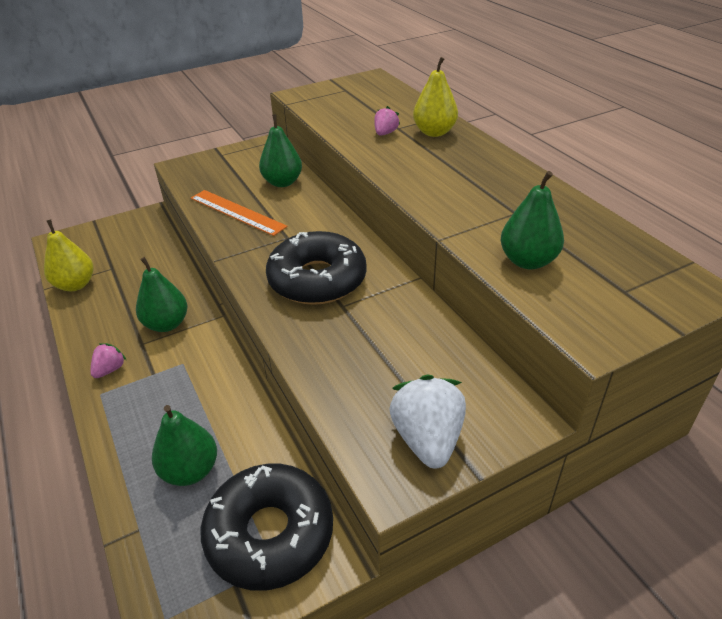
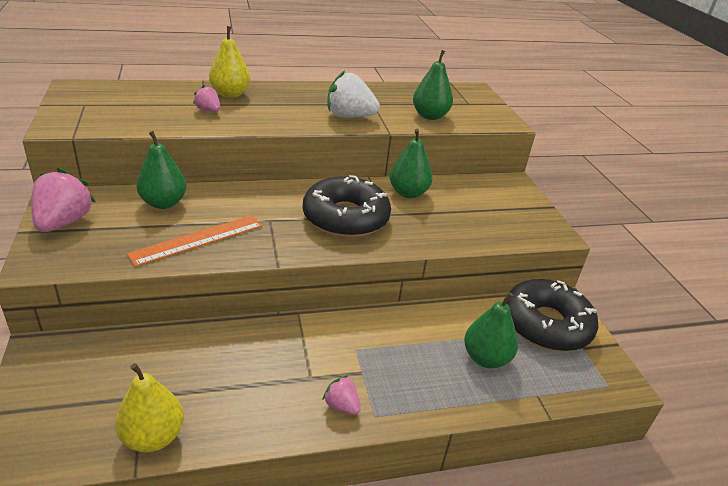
camera: 80 degrees left, 5 degrees down
green pear [136,257,187,332] -> green pear moved to [389,129,433,198]
white strawberry [389,374,466,468] -> white strawberry moved to [327,70,380,118]
none -> pink strawberry [31,168,96,232]

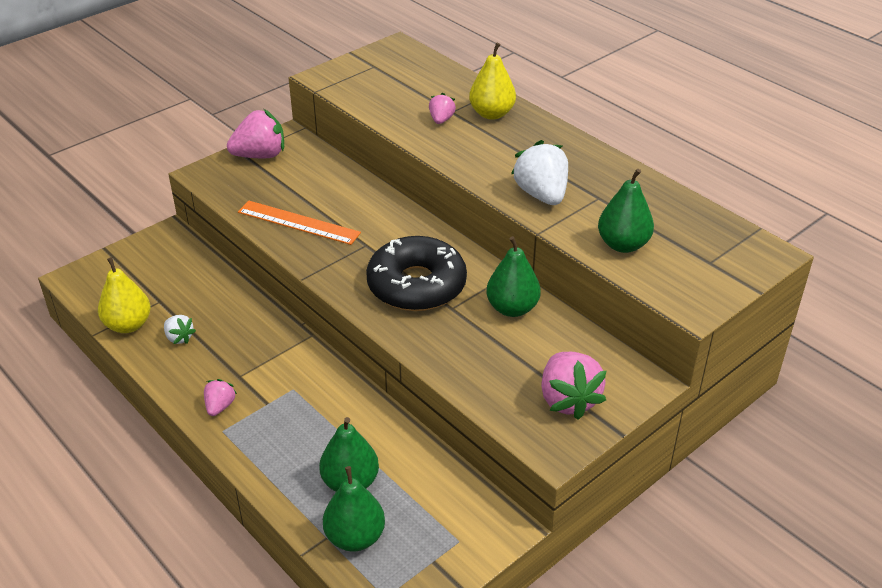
camera: 65 degrees right, 5 degrees up
green pear [136,131,187,209] -> green pear moved to [323,466,385,551]
black donut [506,279,598,351] -> none
none -> white strawberry [164,315,196,344]
none -> pink strawberry [541,352,607,420]

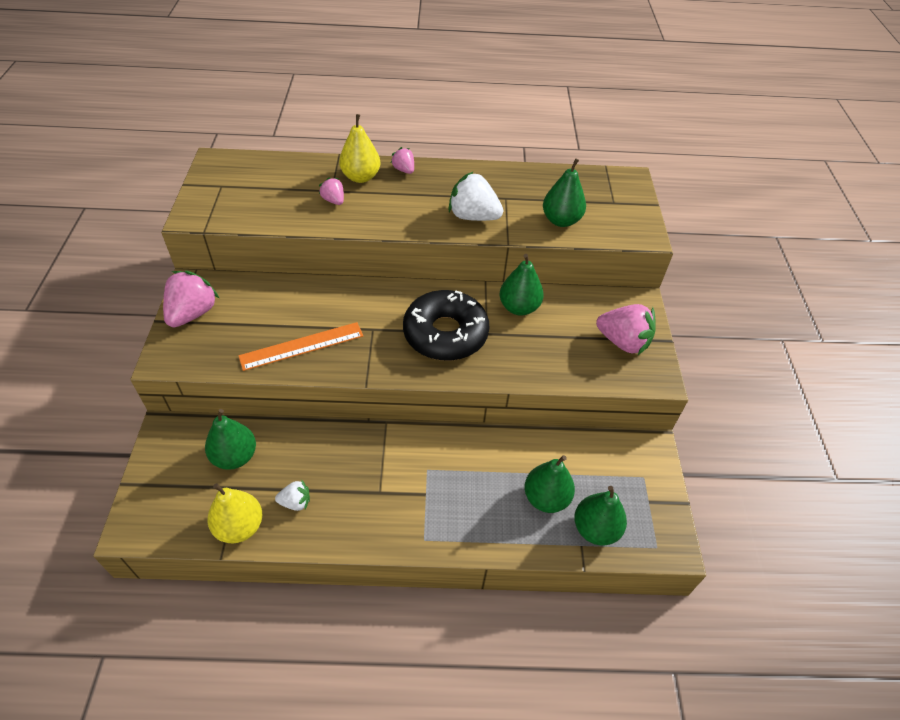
camera: 50 degrees left, 10 degrees up
pink strawberry [204,379,237,416] -> pink strawberry moved to [391,147,414,174]
none -> green pear [205,409,256,470]

